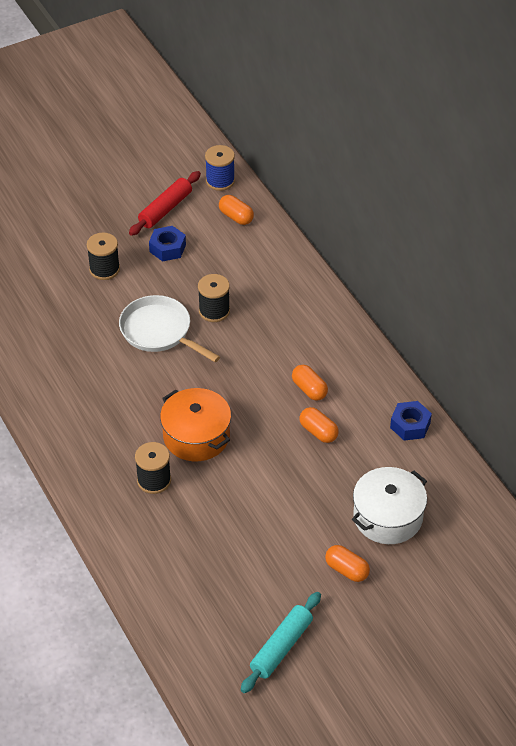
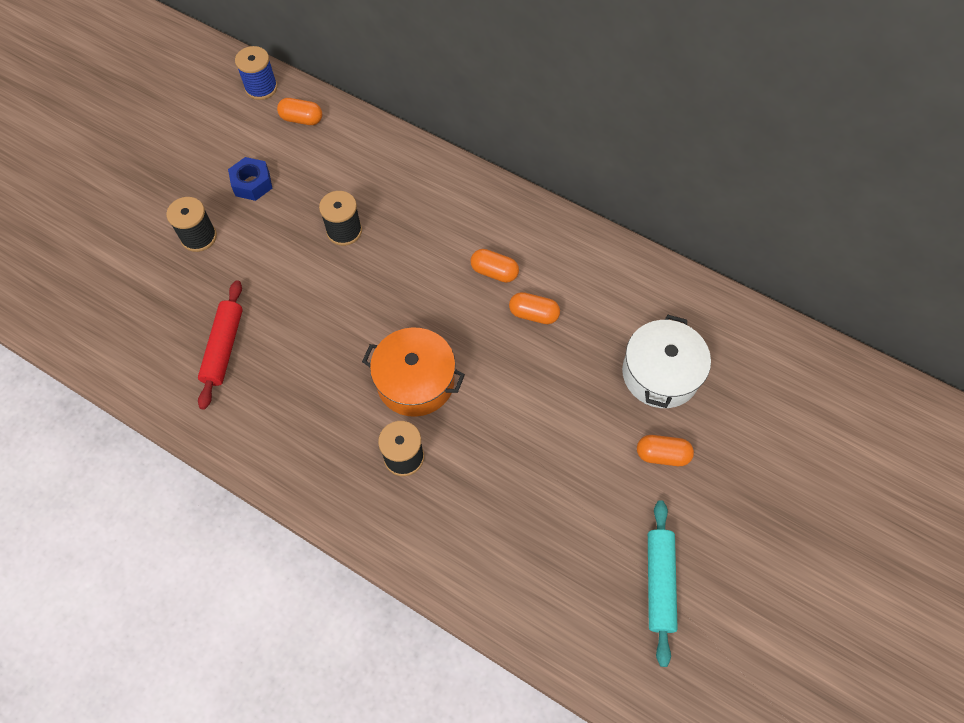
camera: 30 degrees left, 15 degrees up
white pan [119,295,220,362] -> none
red rolling pin [129,171,201,236] -> red rolling pin moved to [198,280,243,410]
blue nut [390,401,432,441] -> none

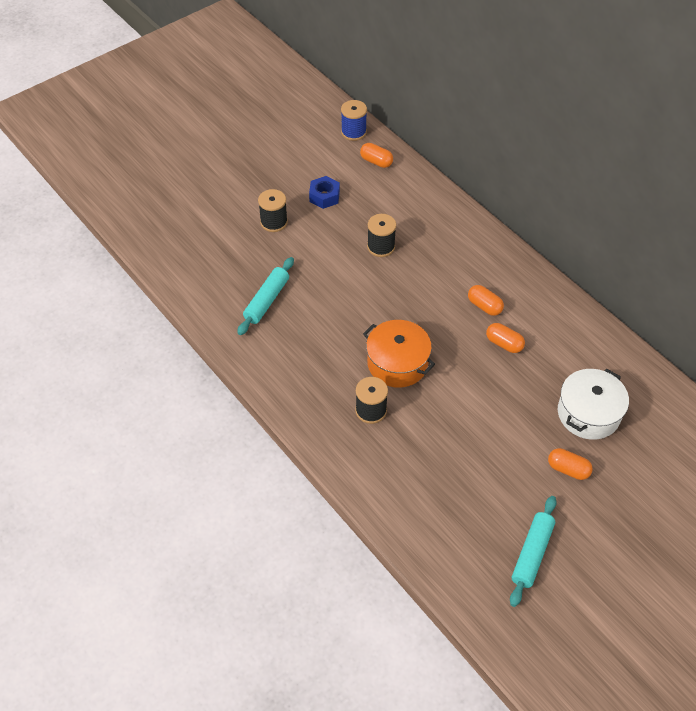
camera: 20 degrees right, 10 degrees down
red rolling pin [198,280,243,410] -> turquoise rolling pin [237,257,294,335]

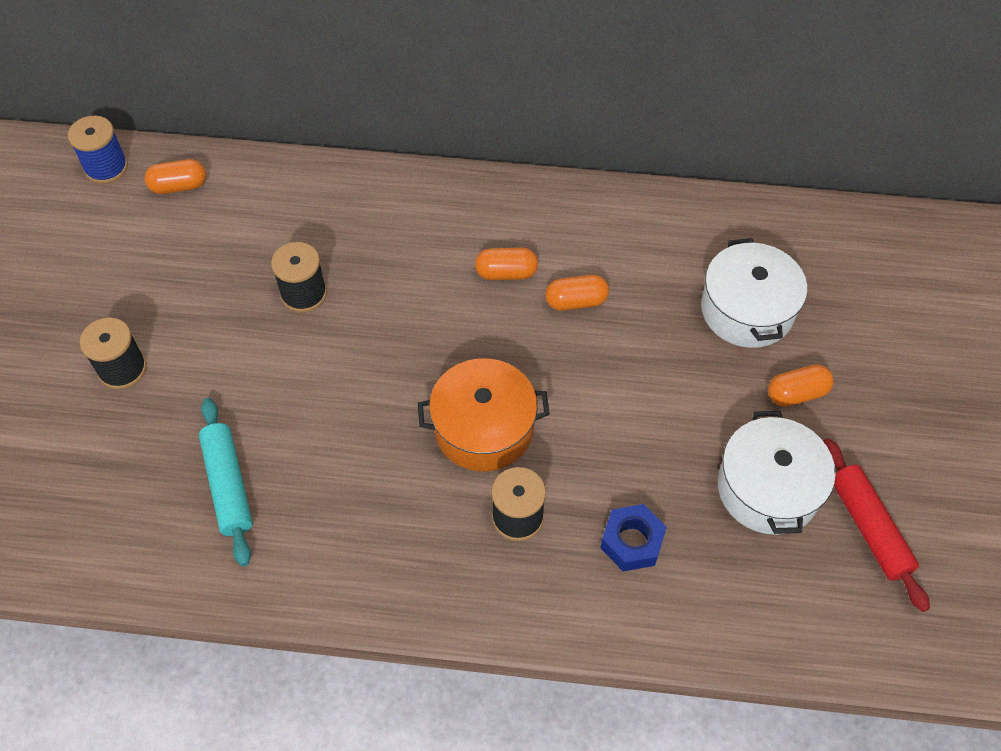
camera: 45 degrees left, 5 degrees up
blue nut [309,176,340,209] -> blue nut moved to [600,504,667,571]
turquoise rolling pin [510,496,557,607] -> red rolling pin [823,438,930,612]
none -> white pot [718,411,836,535]

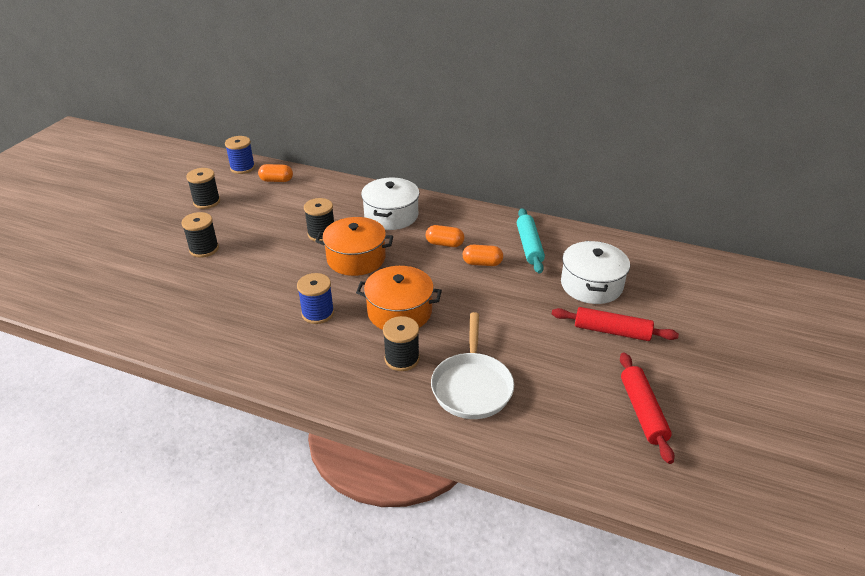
camera: 15 degrees right, 20 degrees down
turquoise rolling pin [199,398,253,566] -> turquoise rolling pin moved to [517,208,545,274]
blue nut [600,504,667,571] -> white pan [431,312,514,419]
white pot [718,411,836,535] -> white pot moved to [361,177,419,230]
orange capsule [768,364,834,407] -> red rolling pin [552,307,679,341]
none -> black spool [186,168,220,209]
none -> blue spool [297,273,334,324]
none -> orange pot [315,217,393,276]

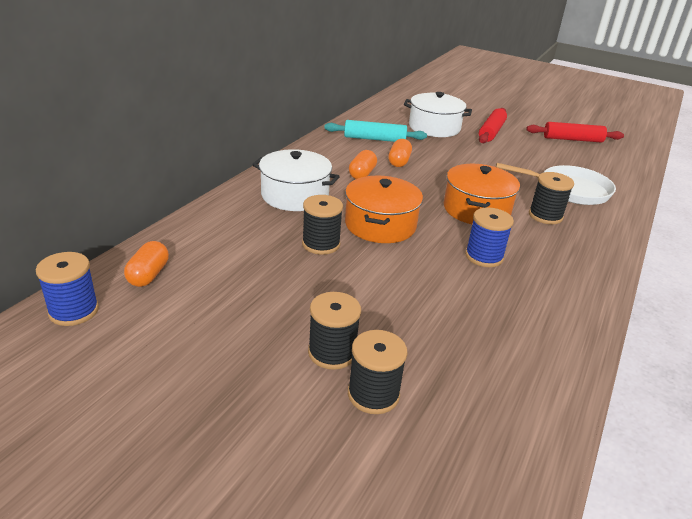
camera: 85 degrees left, 5 degrees down
black spool [186,168,220,209] -> black spool moved to [348,330,408,414]

